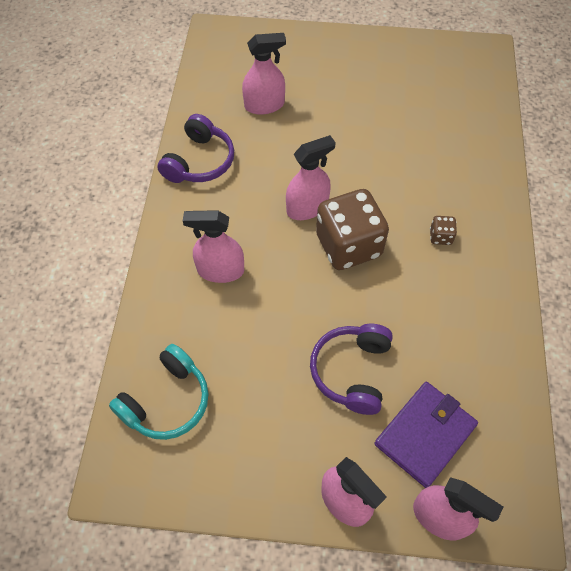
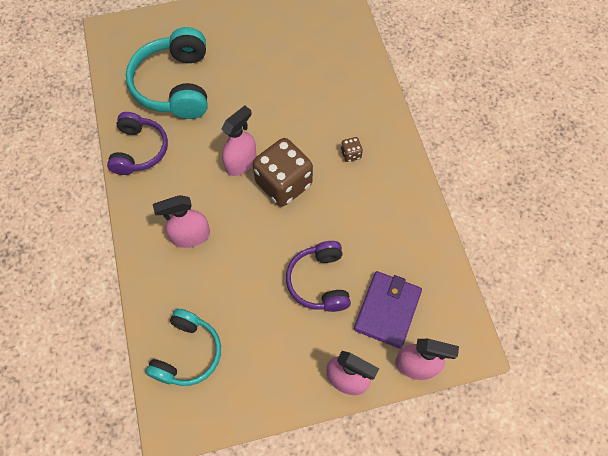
camera: 20 degrees left, 5 degrees up
pink spray bottle [242,33,286,115] -> turquoise headphones [126,27,207,119]

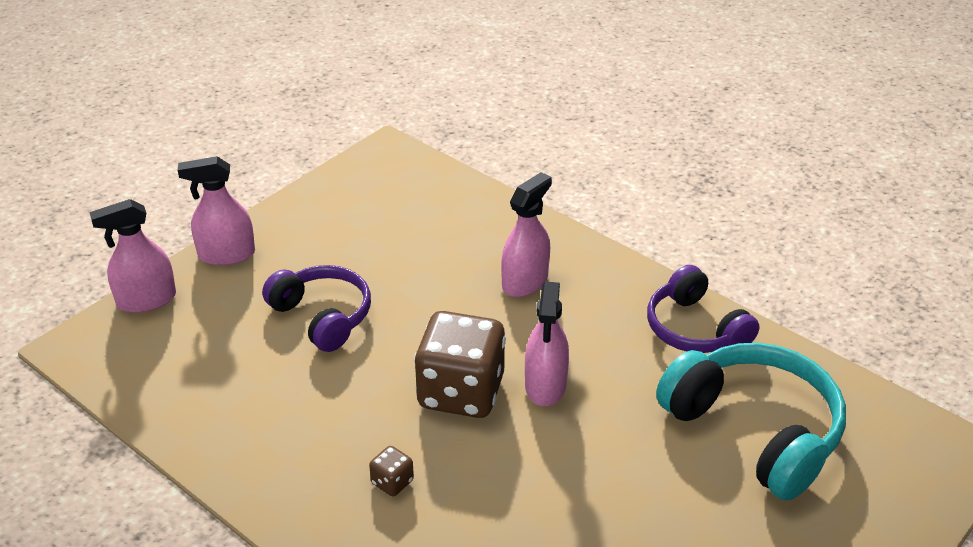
camera: 145 degrees right, 25 degrees down
turquoise headphones [145,309,221,386] -> none
purple wallet [354,271,422,349] -> none

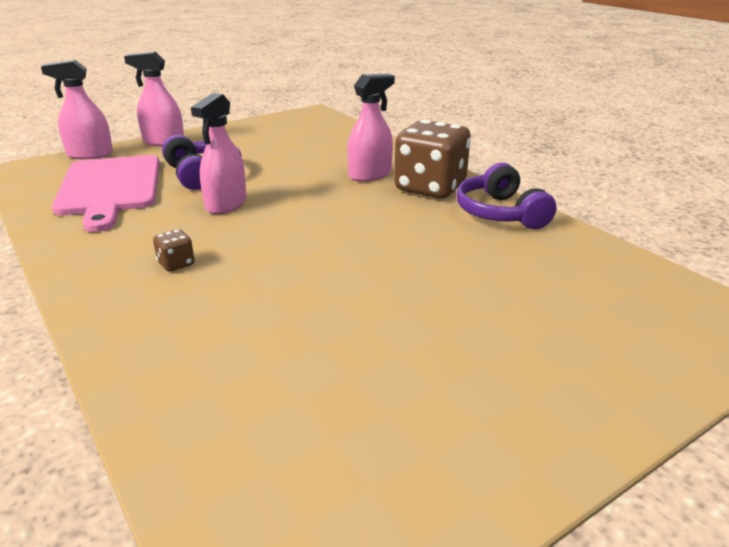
camera: 15 degrees right, 10 degrees down
brown dice [414,311,506,418] -> brown dice moved to [394,120,471,198]
pink spray bottle [525,281,569,406] -> pink spray bottle moved to [191,93,246,214]
turquoise headphones [656,343,846,501] -> none
none -> pink cutting board [52,155,160,232]

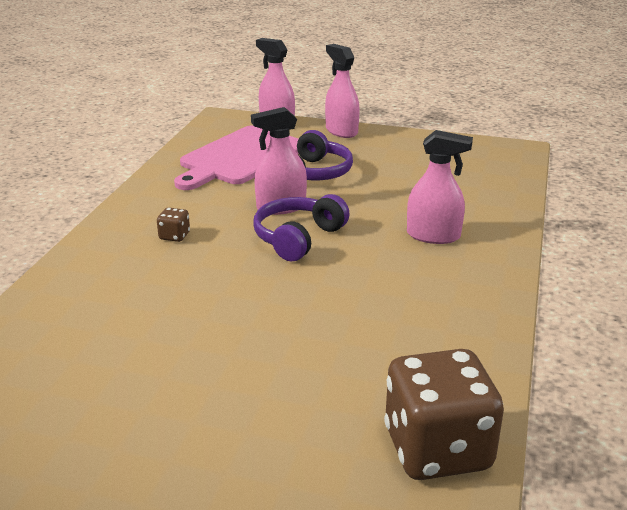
camera: 50 degrees right, 0 degrees up
brown dice [394,120,471,198] -> brown dice moved to [384,349,504,480]
purple headphones [457,163,557,229] -> purple headphones moved to [254,194,350,261]

